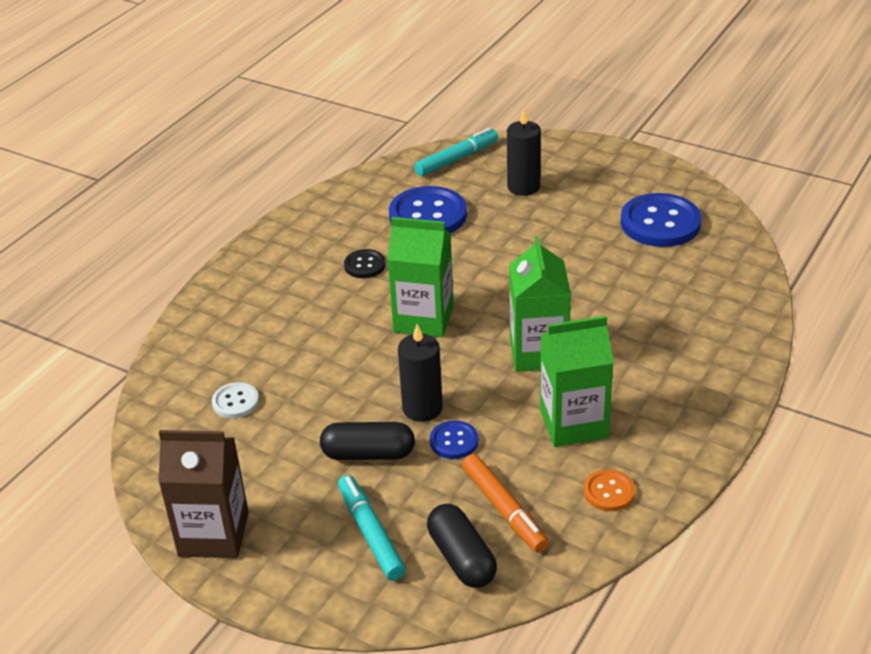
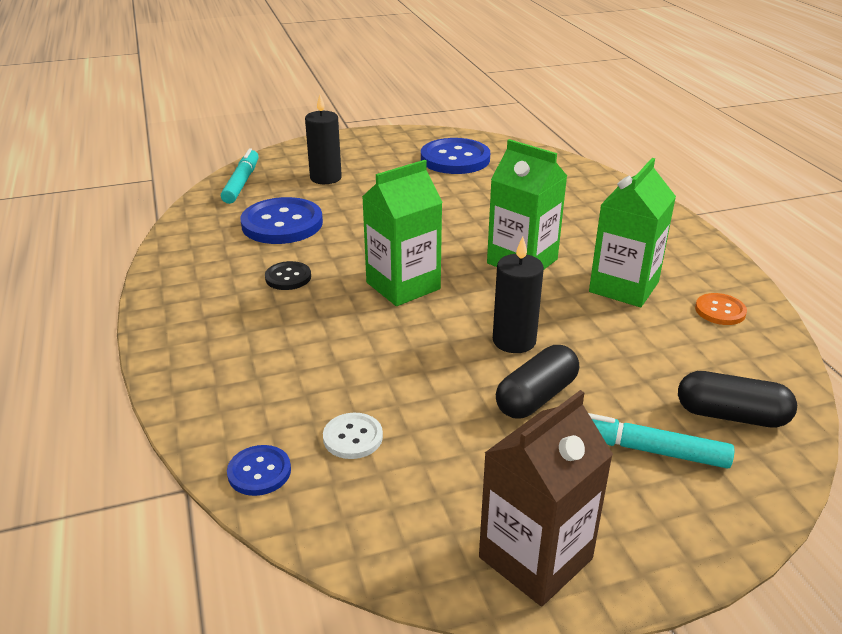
camera: 50 degrees left, 5 degrees down
blue button [430,420,479,459] -> blue button moved to [227,445,291,496]
orange marker [462,454,549,552] -> none

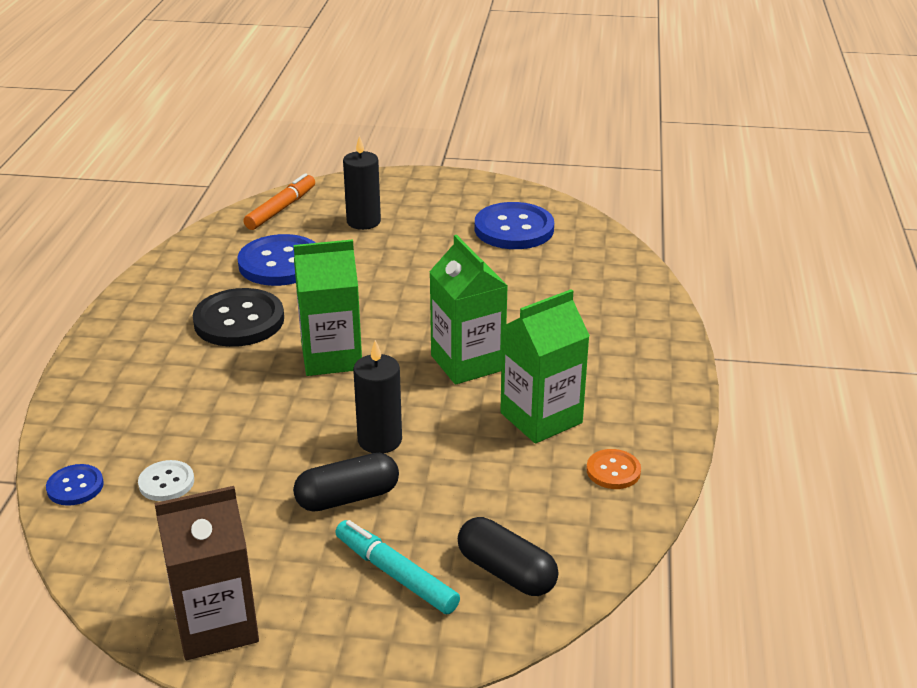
camera: 25 degrees right, 0 degrees up
turquoise marker [221,148,259,204] -> orange marker [244,173,315,230]
black button [265,261,311,290] -> black button [192,288,284,347], size x1.96

